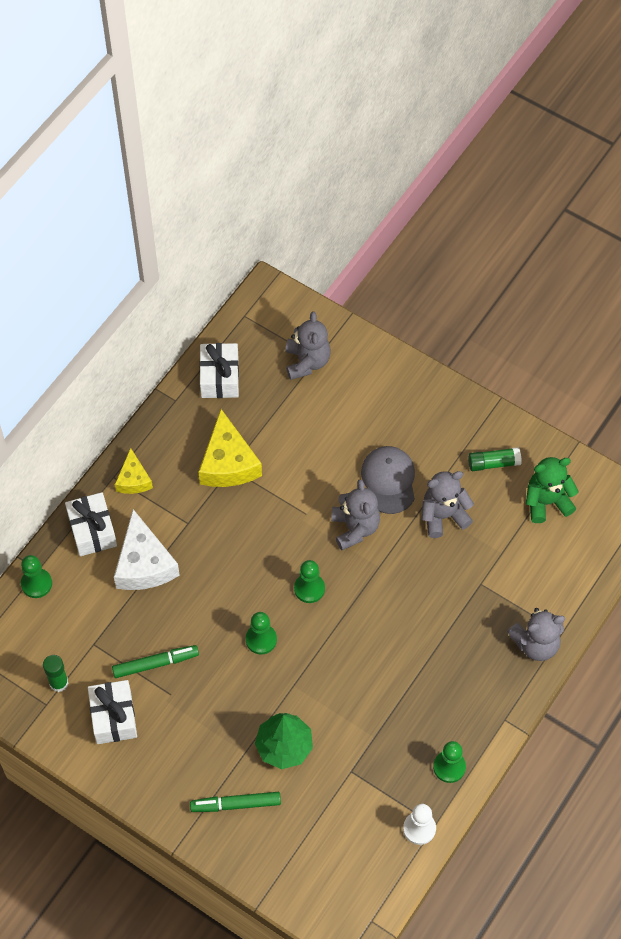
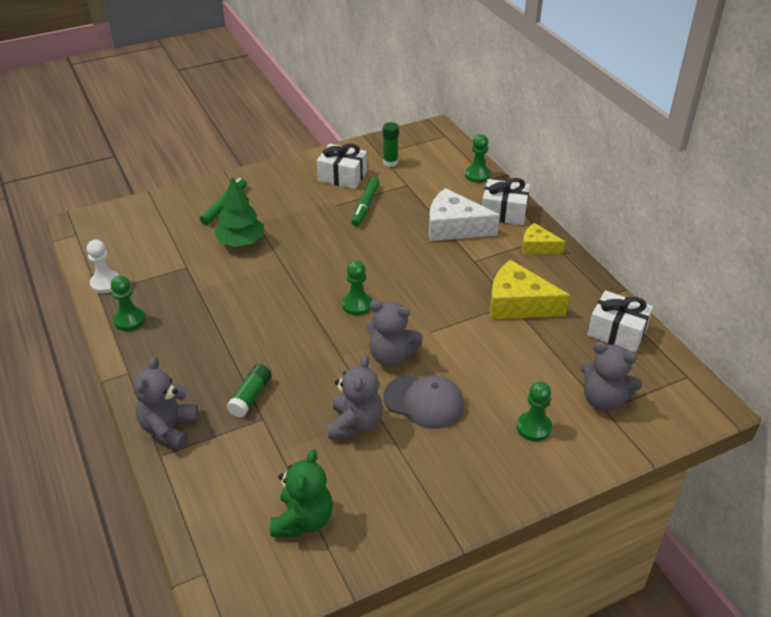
camera: 120 degrees right, 20 degrees down
green pawn [246,612,277,654] -> green pawn moved to [517,381,552,441]
green glue stick [468,447,522,471] -> green glue stick moved to [226,364,271,418]

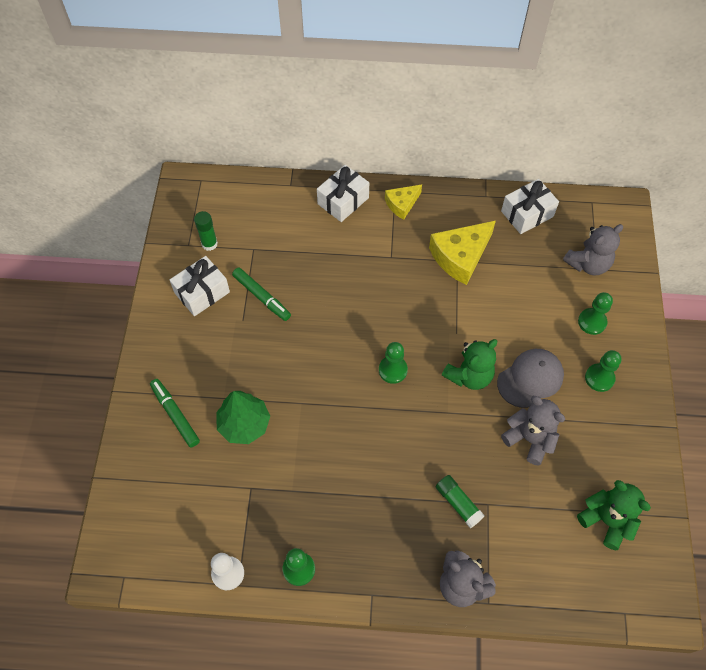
camera: 60 degrees left, 20 degrees up
grey teddy bear [366,300,423,367] -> green teddy bear [442,339,497,390]
white cheese [429,188,500,241] -> none
green pawn [465,134,491,183] -> green pawn moved to [585,350,621,392]

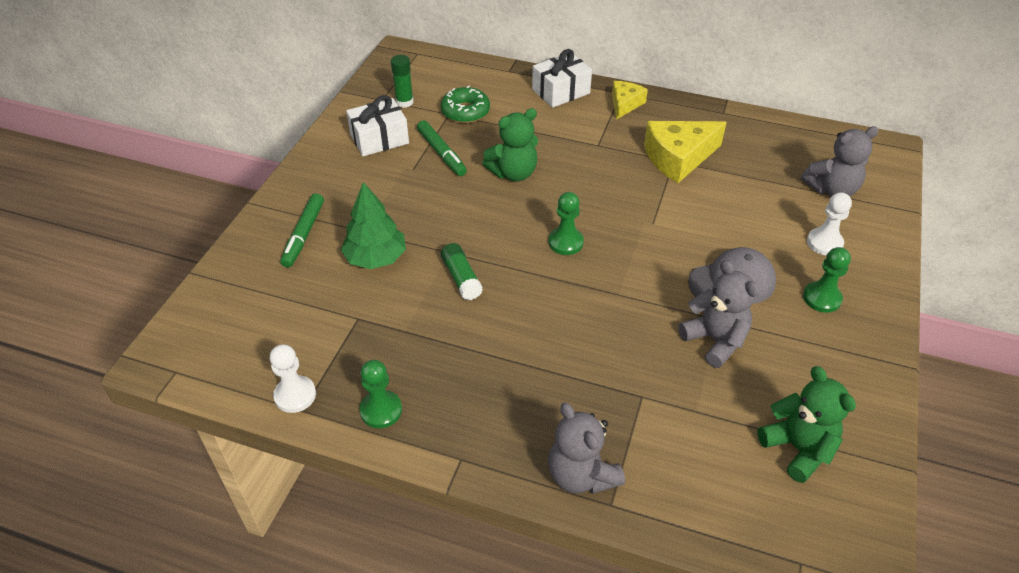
camera: 15 degrees right, 15 degrees down
green marker [150,379,200,448] -> green marker turned 150 degrees counterclockwise [280,193,324,268]
yellow cheese [385,184,422,220] -> yellow cheese turned 135 degrees clockwise [612,81,648,120]
green glue stick [435,475,485,528] -> green glue stick moved to [441,243,483,300]
green teddy bear [442,339,497,390] -> green teddy bear moved to [482,108,538,181]
white gift [501,179,559,234] -> none
green pawn [578,292,613,335] -> white pawn [807,192,852,256]
none -> green donut [441,85,490,123]

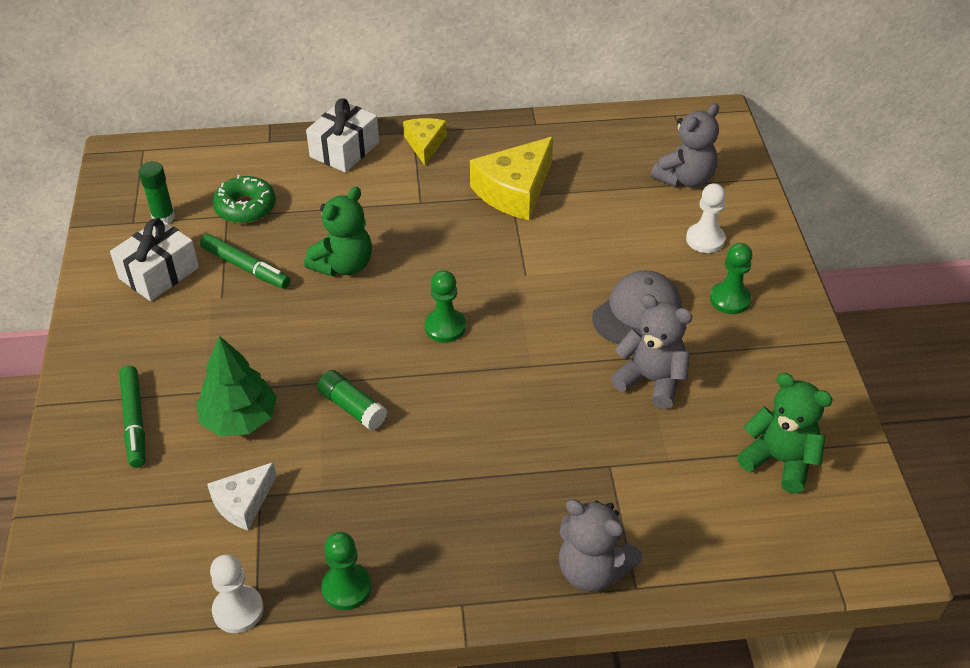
camera: 25 degrees left, 0 degrees up
none -> white cheese [207,462,277,531]

